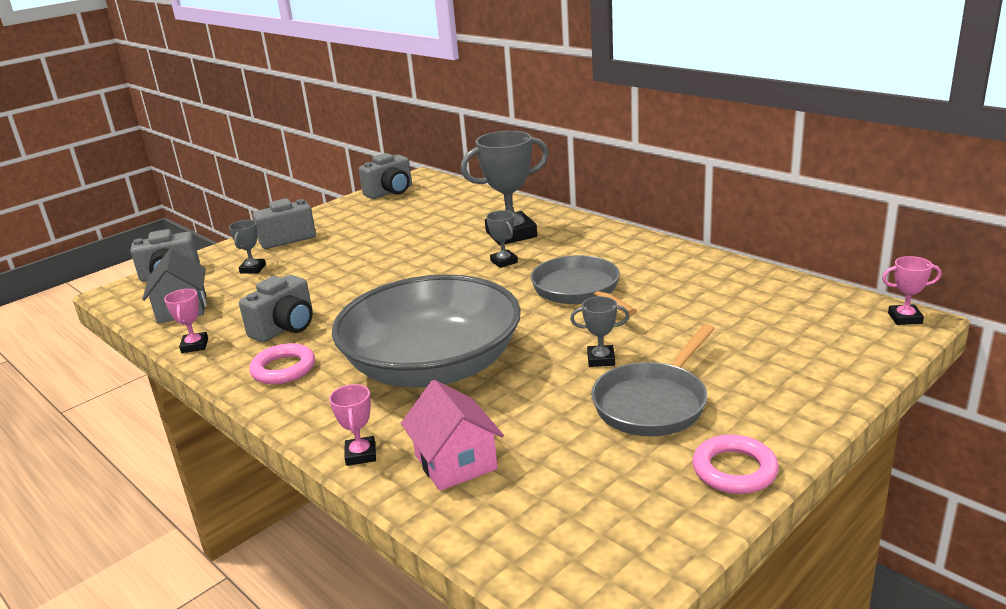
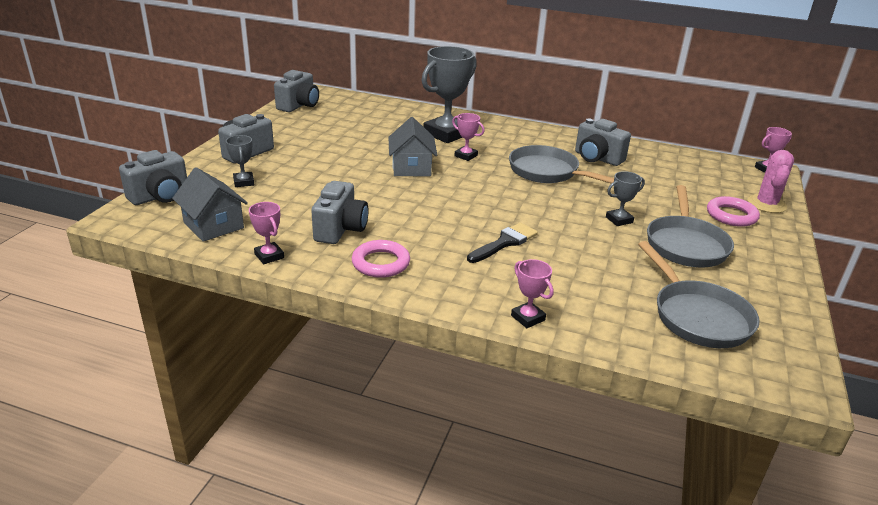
camera: 30 degrees left, 5 degrees up
grey bowl [332,274,521,388] -> black brush [467,223,538,263]
pink house [401,380,504,491] -> none
grey trophy [486,210,518,268] -> pink trophy [452,113,485,161]
pink ring [692,435,779,494] -> pink ring moved to [707,196,760,227]
none -> grey house [388,117,437,176]
none -> grey camera [575,118,631,166]
none -> grey pan [638,241,760,348]
none -> pink cactus [748,150,794,213]

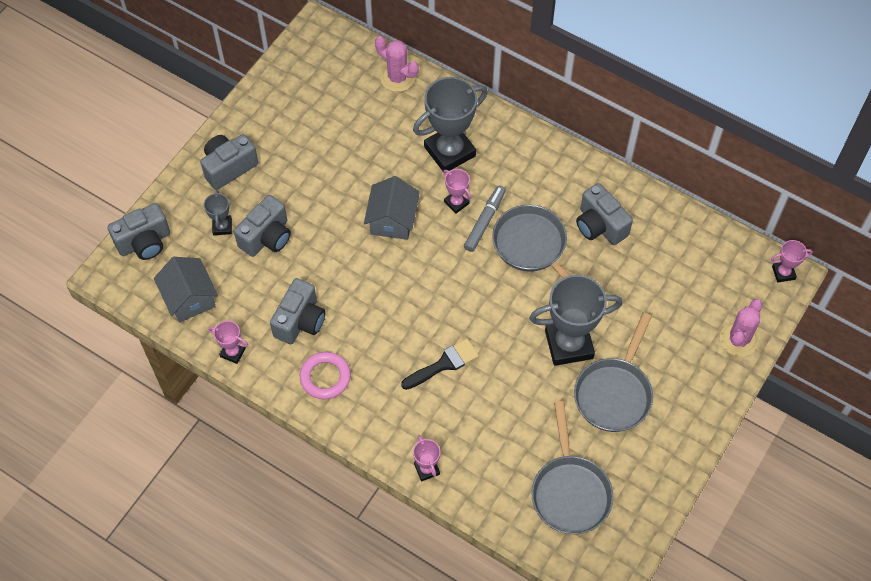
camera: 15 degrees right, 30 degrees up
pink trophy [249,202,284,264] -> pink trophy turned 45 degrees counterclockwise [208,321,248,364]
grey camera [274,70,319,112] -> grey camera moved to [234,195,291,257]
grey trophy [606,171,645,226] -> grey trophy [529,275,622,366], size x2.11
pink ring [707,196,760,227] -> none
none -> pink cactus [375,36,419,92]
none -> grey marker [464,185,506,252]

